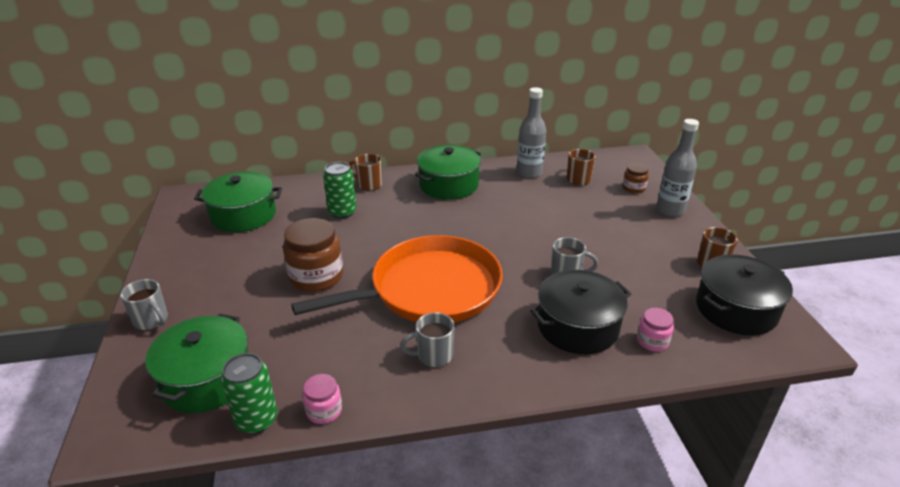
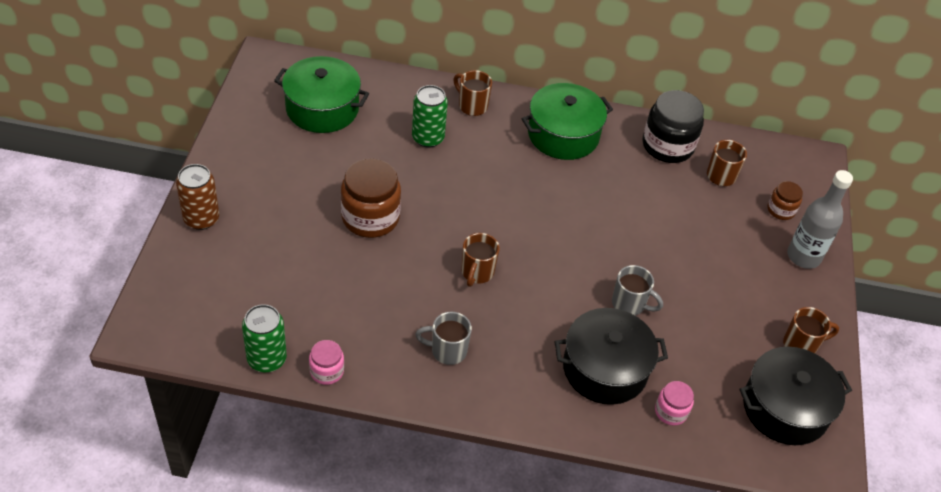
camera: 15 degrees right, 15 degrees up
grey mug [120,279,168,330] -> brown can [176,164,219,230]
green pot [145,314,249,413] -> none
orange pan [291,235,503,323] -> brown mug [462,233,500,287]
grey bottle [516,87,546,178] -> black jar [643,90,704,163]

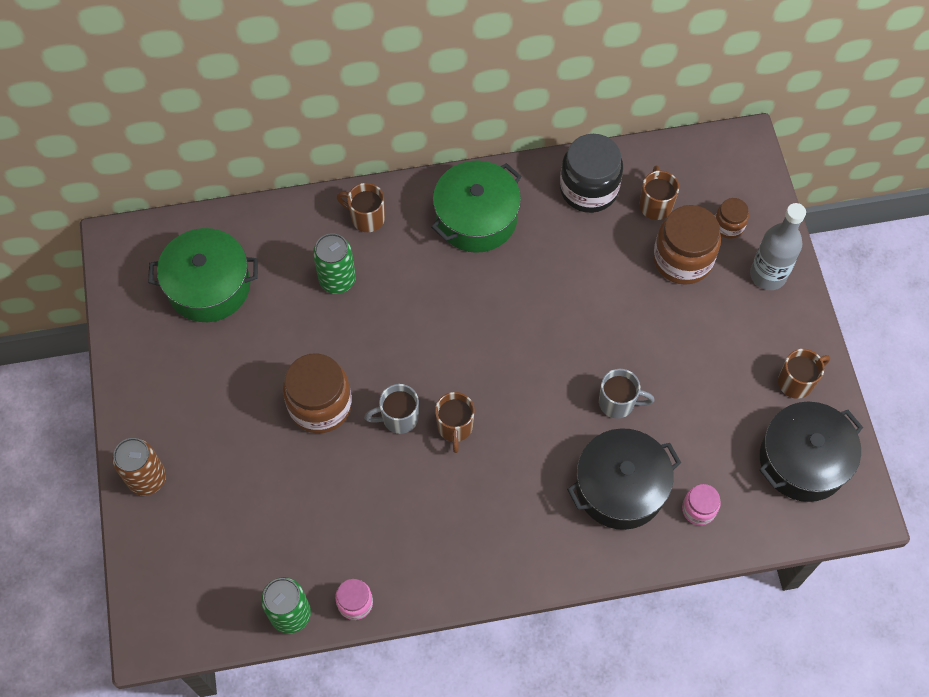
camera: 15 degrees left, 15 degrees up
grey mug [415,312,472,365] -> grey mug moved to [364,384,419,434]
none -> brown jar [653,205,721,285]

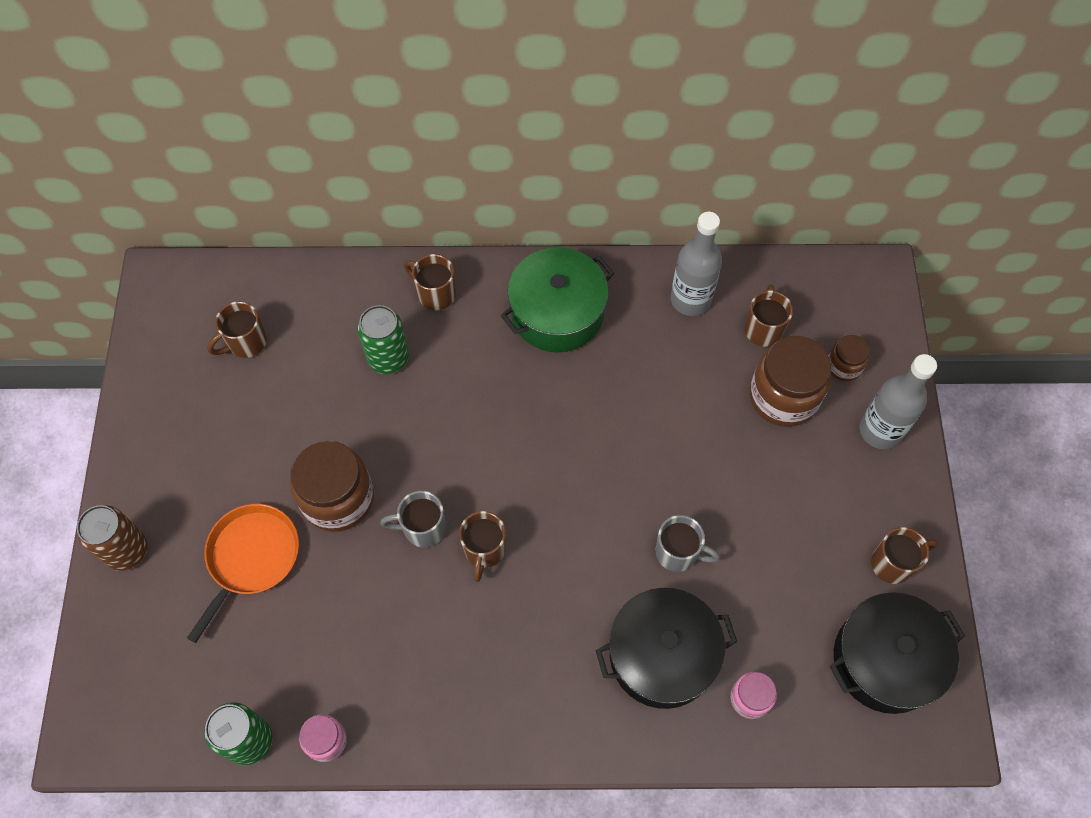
camera: 10 degrees right, 0 degrees up
green pot [148,228,258,322] -> brown mug [207,301,267,358]
black jar [560,134,623,213] -> grey bottle [670,212,722,316]
none -> orange pan [187,504,299,643]

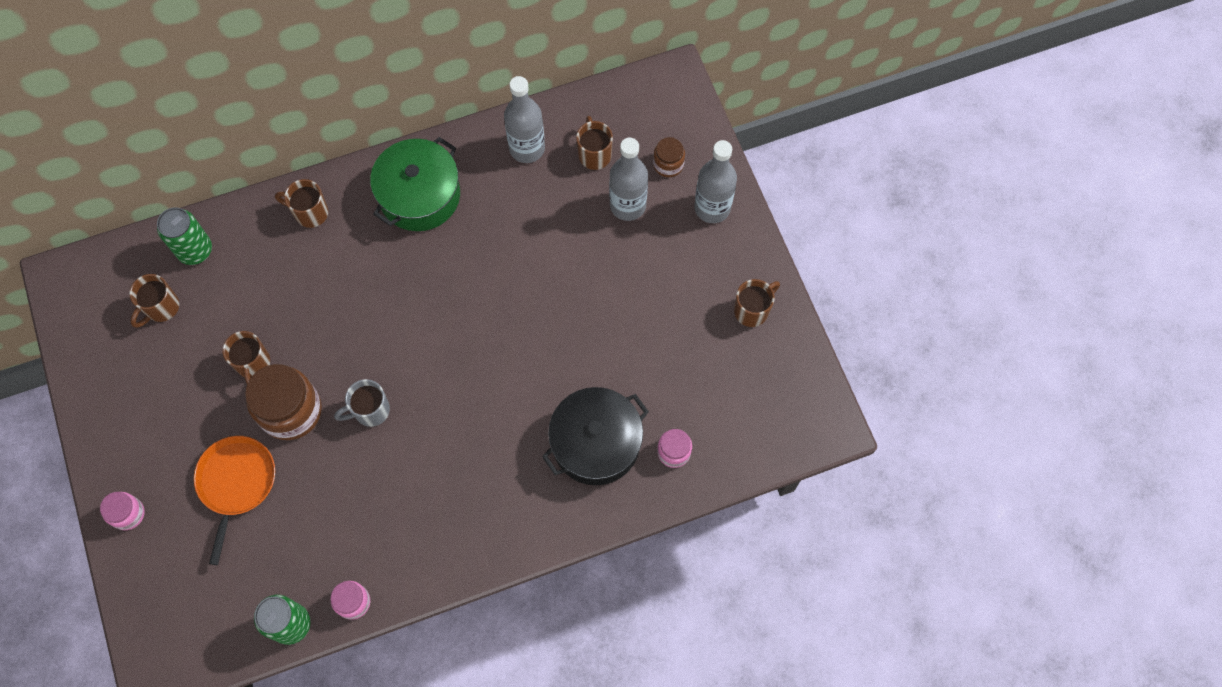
camera: 20 degrees left, 5 degrees up
brown can [77,505,148,571] -> pink jar [100,492,145,530]
green can [357,305,409,374] -> green can moved to [157,207,212,265]
brown mug [459,511,506,582] -> brown mug moved to [223,331,270,384]
grey mug [656,515,720,572] -> none
brown jar [750,336,831,427] -> grey bottle [609,138,648,221]
black pot [830,592,965,714] -> none

